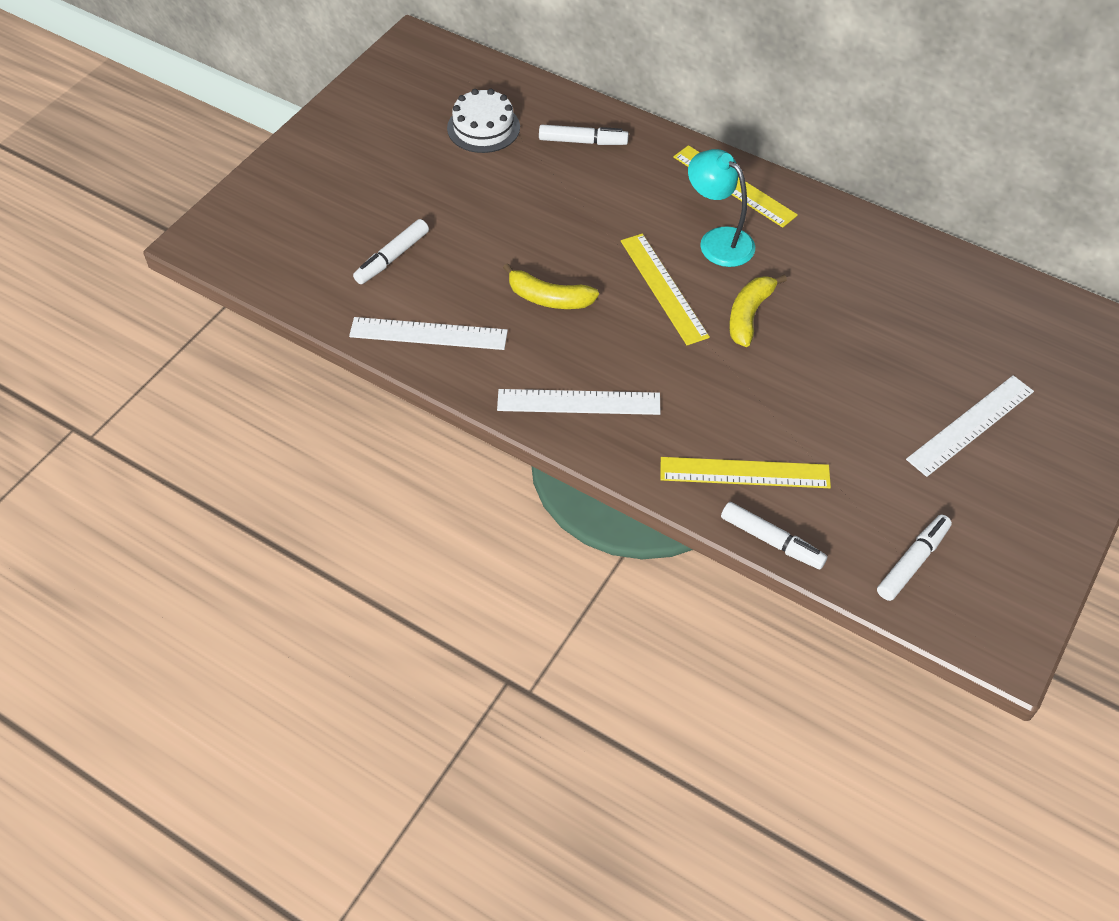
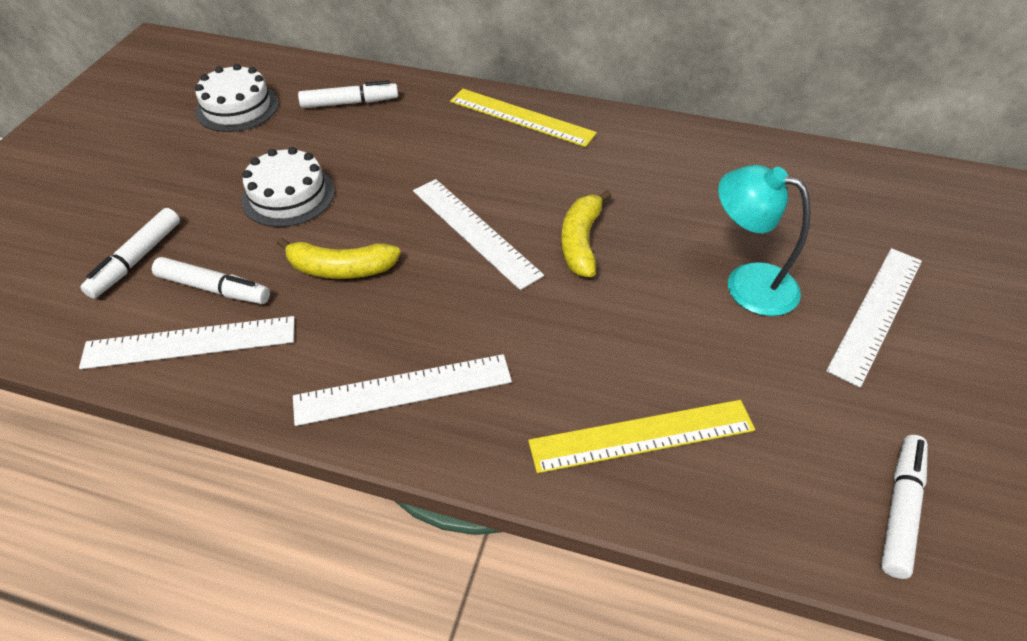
camera: 15 degrees left, 5 degrees down
yellow ruler [621,234,710,345] -> white ruler [413,179,544,290]
turquoise lamp [688,149,755,267] -> turquoise lamp moved to [718,165,811,316]
white marker [721,502,828,569] -> white marker moved to [152,257,270,304]
none -> white cake [241,147,335,227]

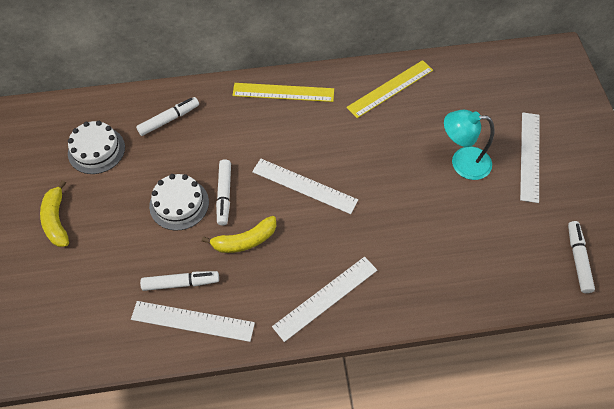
camera: 25 degrees left, 10 degrees up
white ruler [79,316,295,369] -> white ruler turned 45 degrees clockwise [131,301,255,342]
white marker [80,208,180,299] -> white marker moved to [216,159,231,225]
yellow ruler [528,400,755,473] -> yellow ruler moved to [346,60,433,118]
yellow banana [561,190,612,277] -> yellow banana moved to [40,180,69,247]

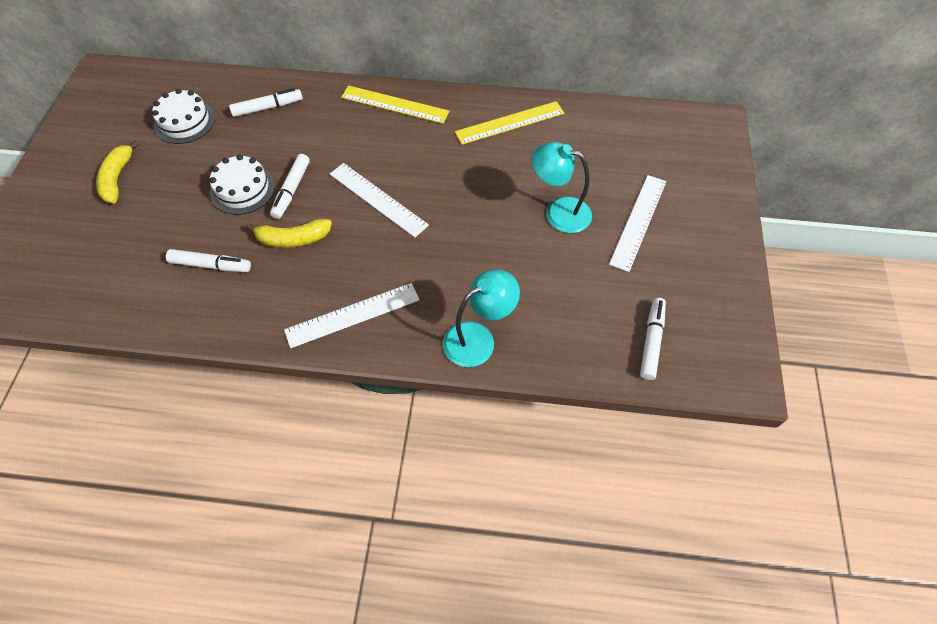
camera: 15 degrees right, 0 degrees up
white ruler [131,301,255,342] -> none
none -> turquoise lamp [443,270,520,367]

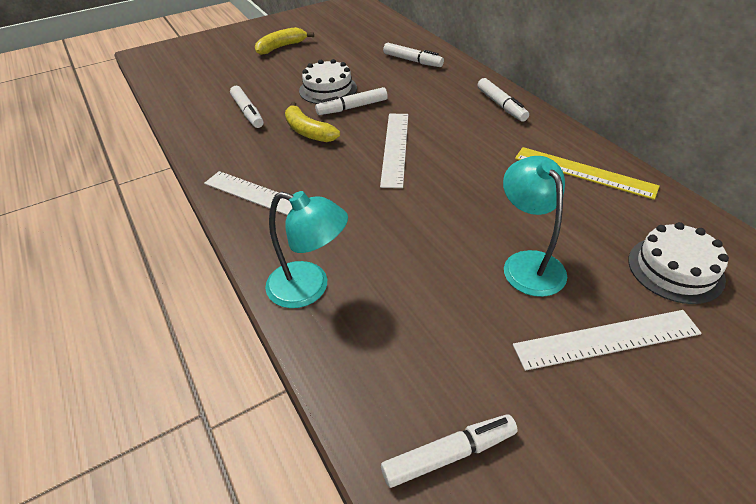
camera: 55 degrees right, 15 degrees down
white cake [152,89,215,144] -> white cake moved to [628,222,729,304]
yellow ruler [341,85,449,124] -> white marker [477,78,529,122]

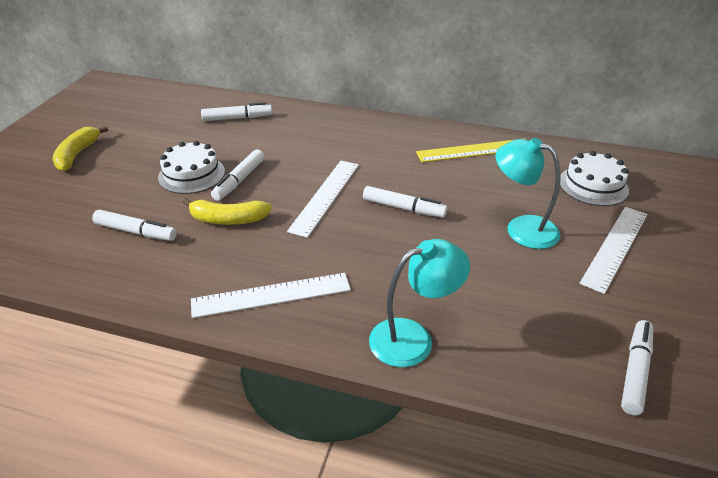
camera: 45 degrees left, 5 degrees down
white ruler [380,114,408,188] -> white ruler turned 60 degrees clockwise [287,161,359,238]
white marker [477,78,529,122] -> white marker moved to [363,186,447,218]

